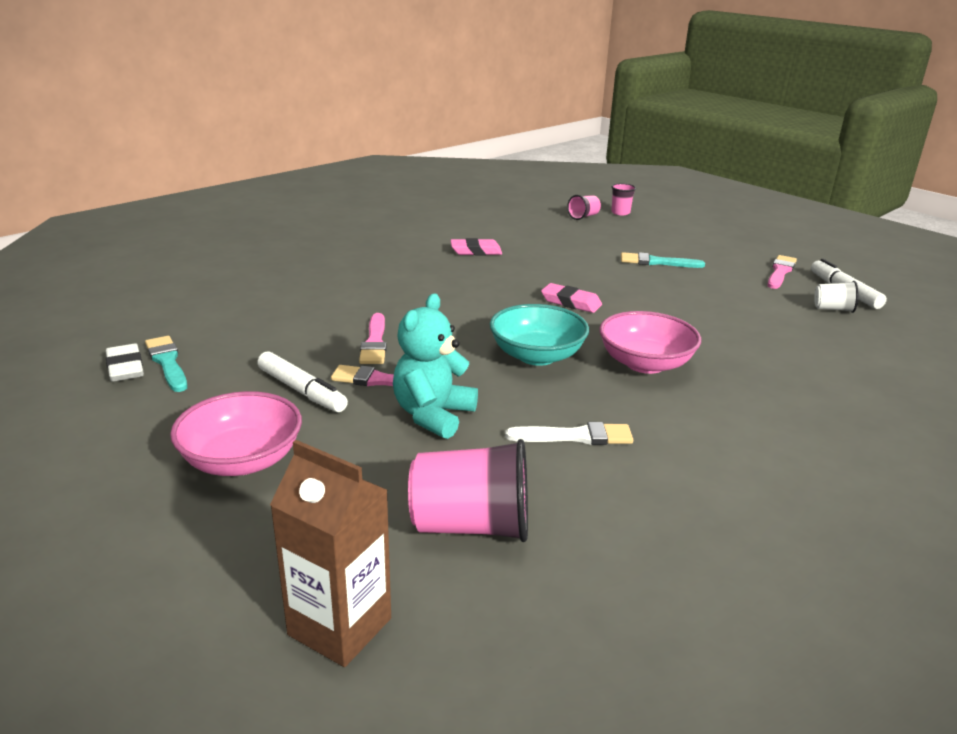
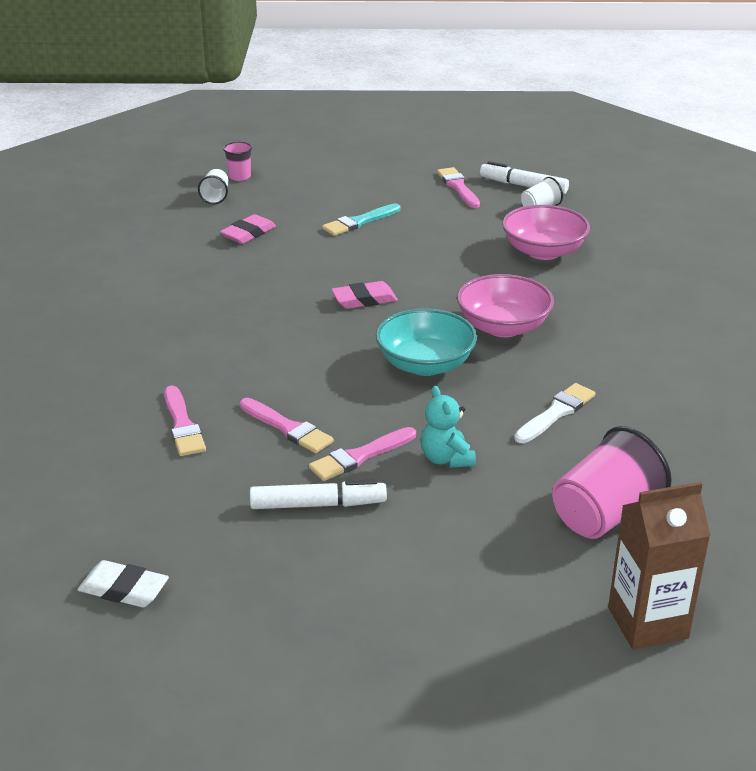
camera: 45 degrees left, 5 degrees up
turquoise brush [145,336,187,392] -> none
pink bowl [170,391,302,476] -> pink bowl moved to [502,205,590,260]
turquoise teddy bear [393,293,478,439] -> turquoise teddy bear [421,386,476,468], size x0.66
pink eraser [451,238,502,255] -> pink eraser moved to [220,214,276,244]
pink cup [567,195,601,220] -> white cup [198,169,229,204]
none -> pink brush [164,386,206,456]

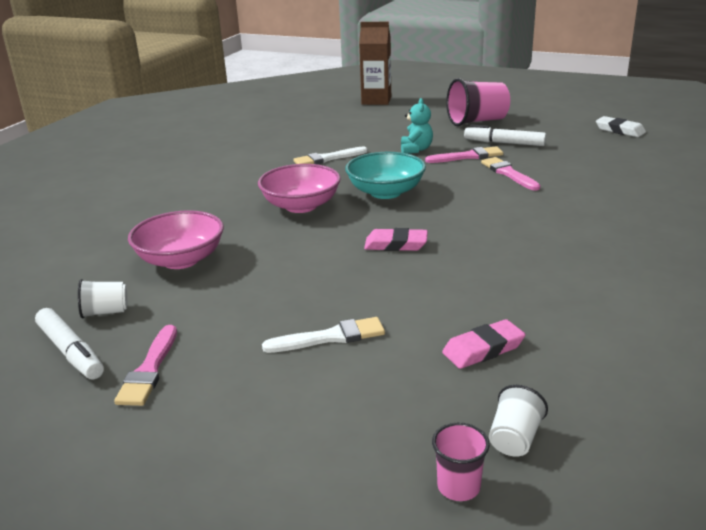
camera: 155 degrees left, 5 degrees down
pink brush [164,386,206,456] -> none
turquoise brush [322,204,401,236] -> white brush [262,317,385,353]
pink cup [552,426,672,539] -> pink cup moved to [446,78,510,126]

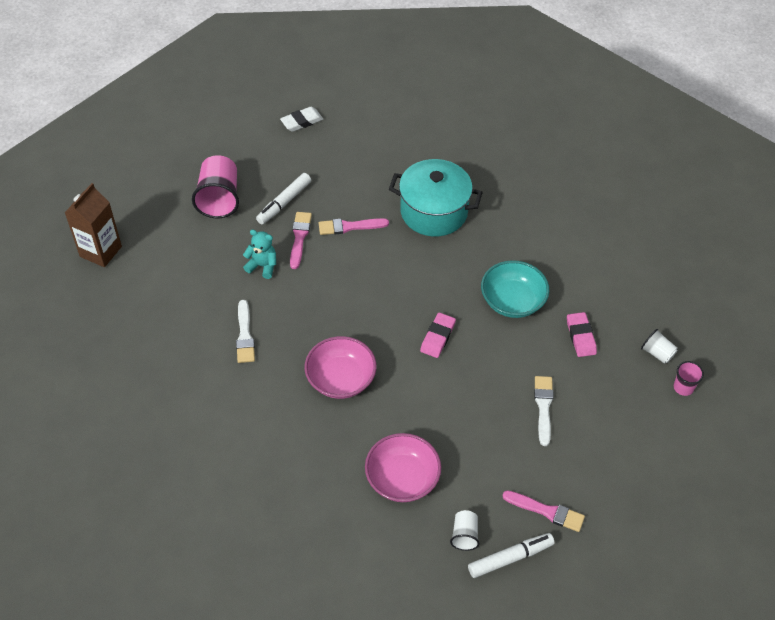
camera: 75 degrees left, 25 degrees up
turquoise bowl [345,152,426,199] -> turquoise bowl moved to [481,260,549,318]
none -> turquoise pot [389,159,483,237]

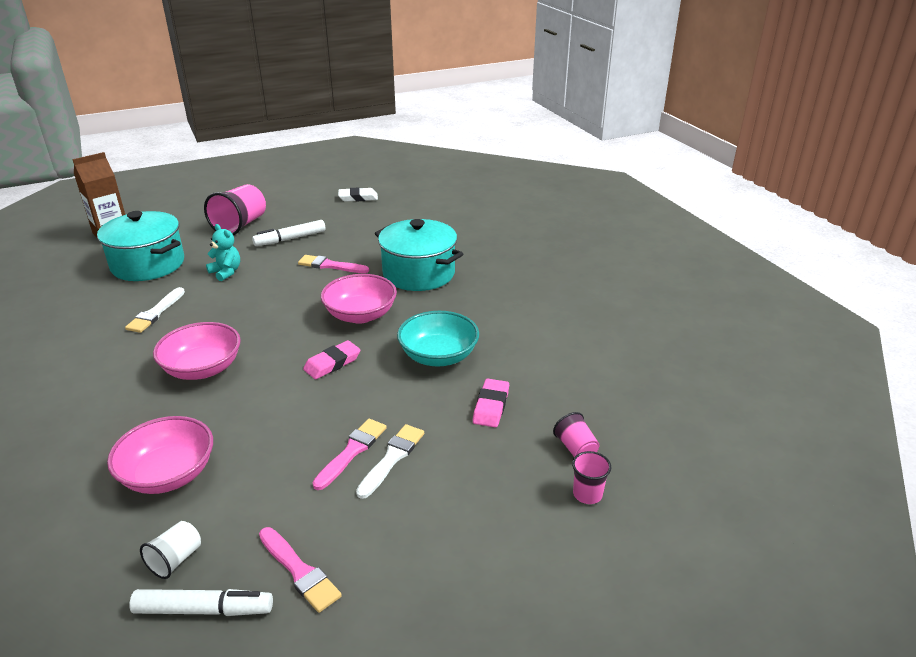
camera: 25 degrees right, 20 degrees down
pink brush [290,212,312,269] -> pink brush moved to [312,419,387,490]
white cup [641,329,678,364] -> pink cup [553,412,599,457]
none -> turquoise pot [97,211,184,281]
none -> pink bowl [321,274,397,324]

